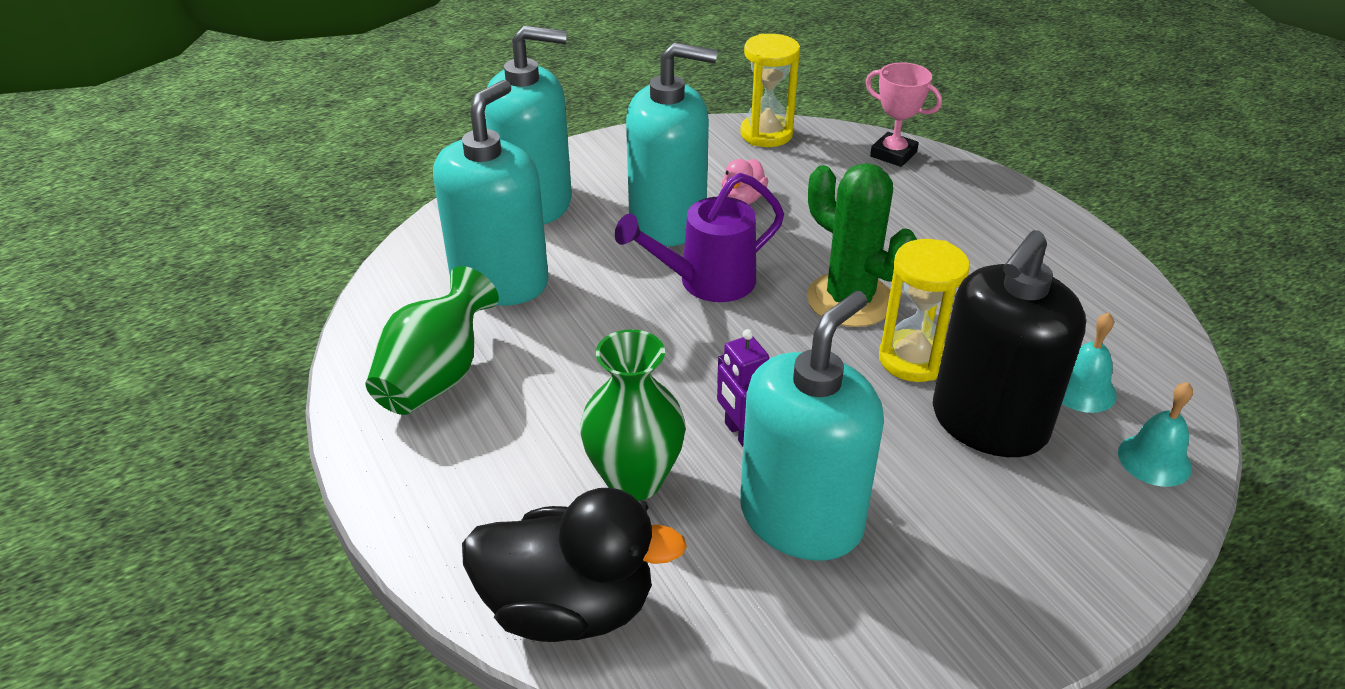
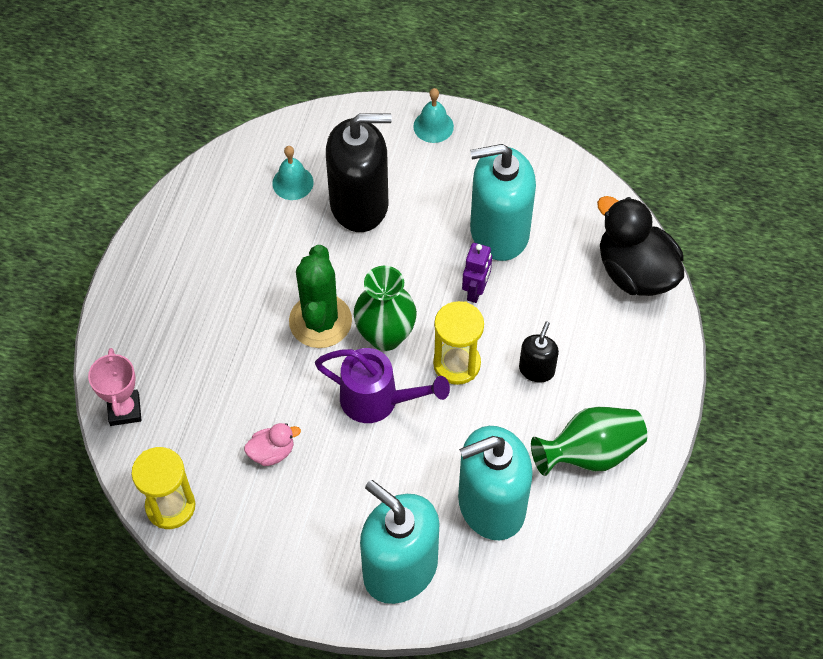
camera: 135 degrees left, 20 degrees up
green vase [580,329,686,501] -> green vase moved to [353,266,417,351]
turquoise soap dispenser [626,42,718,246] -> none
yellow hourglass [879,239,970,382] -> yellow hourglass moved to [433,301,484,385]
turquoise bell [1118,382,1193,487] -> turquoise bell moved to [413,88,454,143]
none -> black soap dispenser [519,321,559,383]

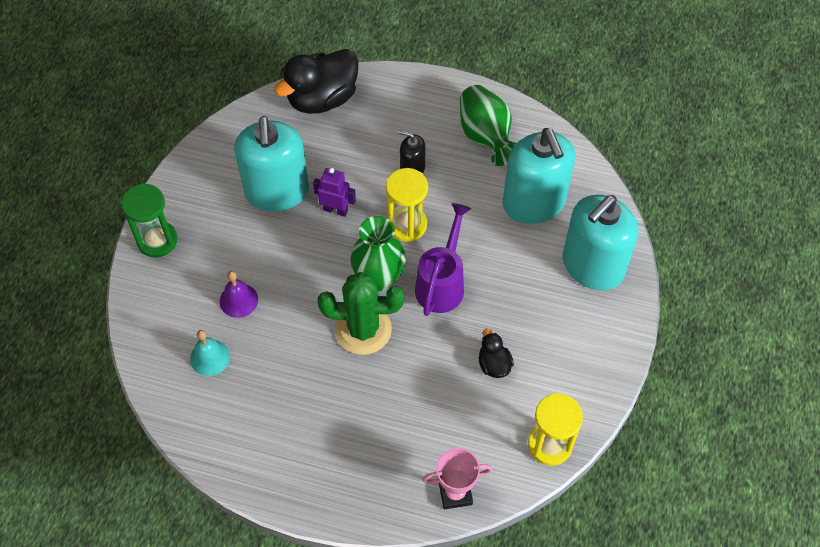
camera: 90 degrees left, 0 degrees up
pink duck [244,423,301,466] -> black duck [479,329,514,378]
black soap dispenser [326,114,392,232] -> purple bell [220,271,258,318]
turquoise bell [413,88,454,143] -> green hourglass [121,183,177,257]

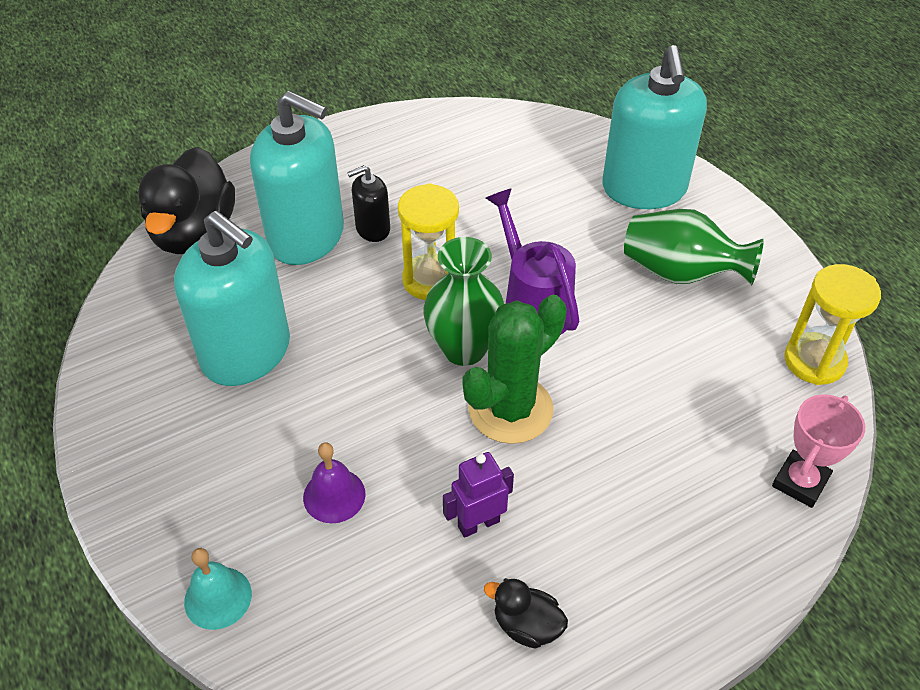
camera: 45 degrees left, 10 degrees down
green hourglass [121,183,177,257] -> none
turquoise bell [190,330,230,376] -> turquoise bell moved to [184,548,252,630]
purple robot [313,168,356,217] -> purple robot moved to [443,452,514,538]
green vase [460,85,516,166] -> green vase moved to [624,209,764,286]
black duck [479,329,514,378] -> black duck moved to [484,578,568,649]
turquoise soap dispenser [503,128,575,224] -> turquoise soap dispenser moved to [250,91,344,265]

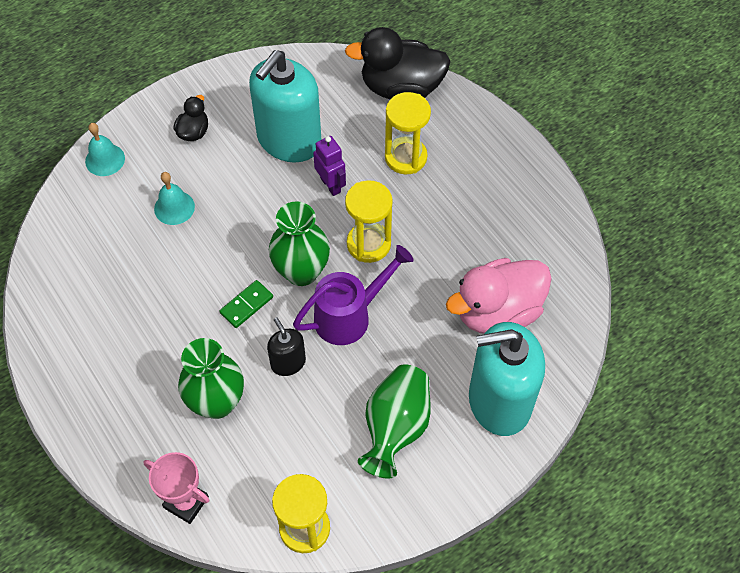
camera: 85 degrees right, 10 degrees up
turquoise soap dispenser [250,91,344,265] -> yellow hourglass [385,92,431,175]
purple bell [303,442,366,523] -> turquoise bell [154,172,195,225]
black soap dispenser [347,165,390,242] -> black soap dispenser moved to [267,317,306,376]
purple robot [443,452,514,538] -> purple robot moved to [313,136,346,196]
green cactus [463,295,567,444] -> green domino [219,280,273,328]
black duck [484,578,568,649] -> black duck moved to [173,95,208,141]
none -> green vase [178,338,244,419]
none -> pink duck [446,258,552,334]

